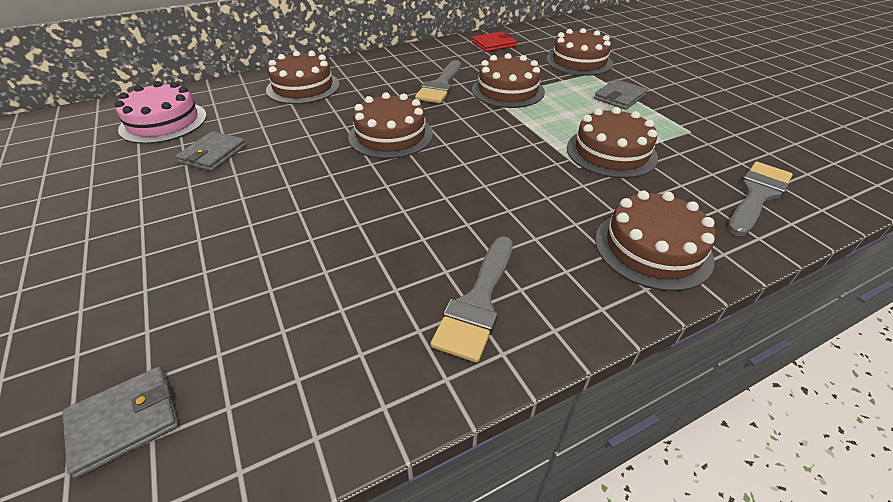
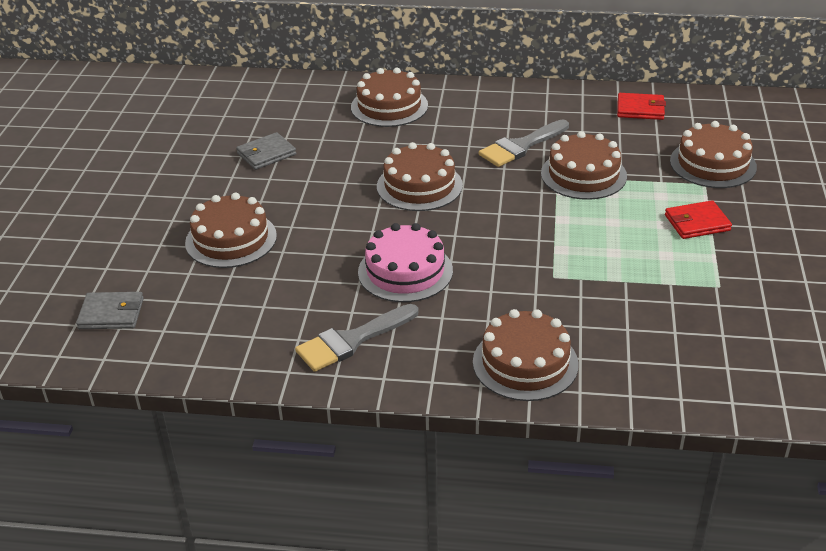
camera: 35 degrees right, 5 degrees down
pink cake [114,81,207,144] -> pink cake moved to [358,223,453,302]
brown cake [567,107,658,178] -> brown cake moved to [185,193,277,268]
grey wallet [594,79,647,110] -> red wallet [665,200,732,239]
grey brush [728,161,793,236] -> none

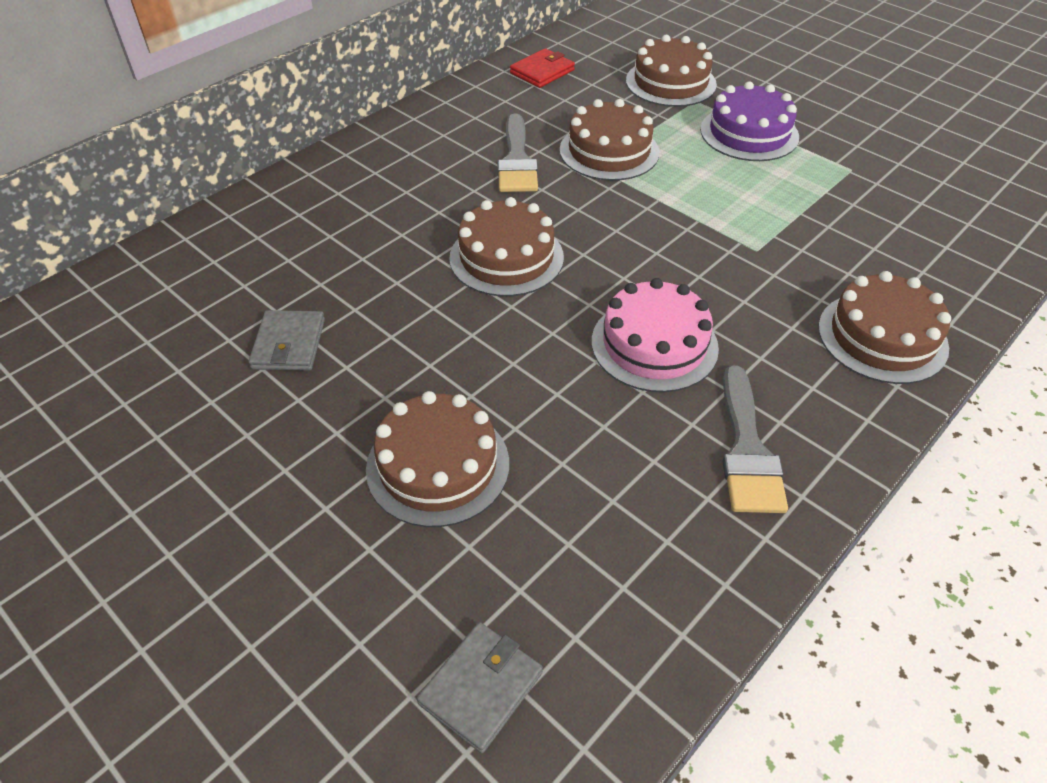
camera: 55 degrees left, 10 degrees up
brown cake [351,68,428,127] -> none
red wallet [665,200,732,239] -> purple cake [700,82,799,161]

